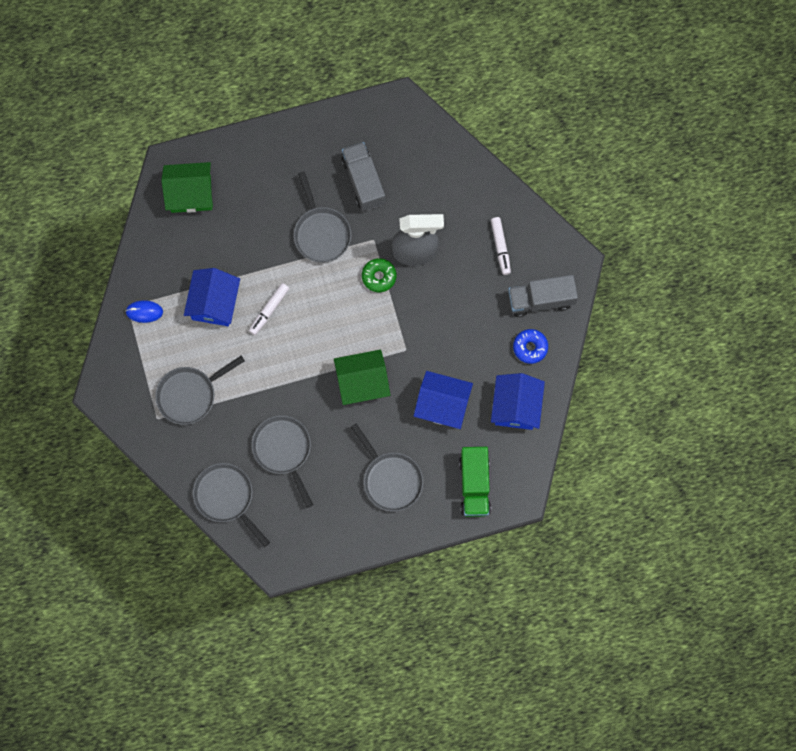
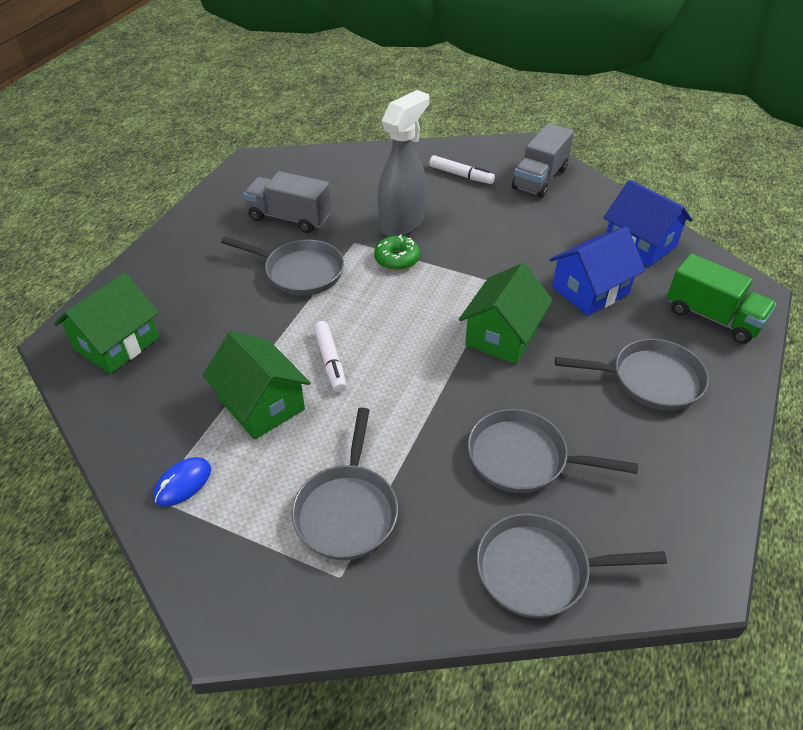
camera: 50 degrees left, 30 degrees down
blue house [184,268,240,326] -> green house [203,331,311,440]
blue donut [513,329,548,364] -> none

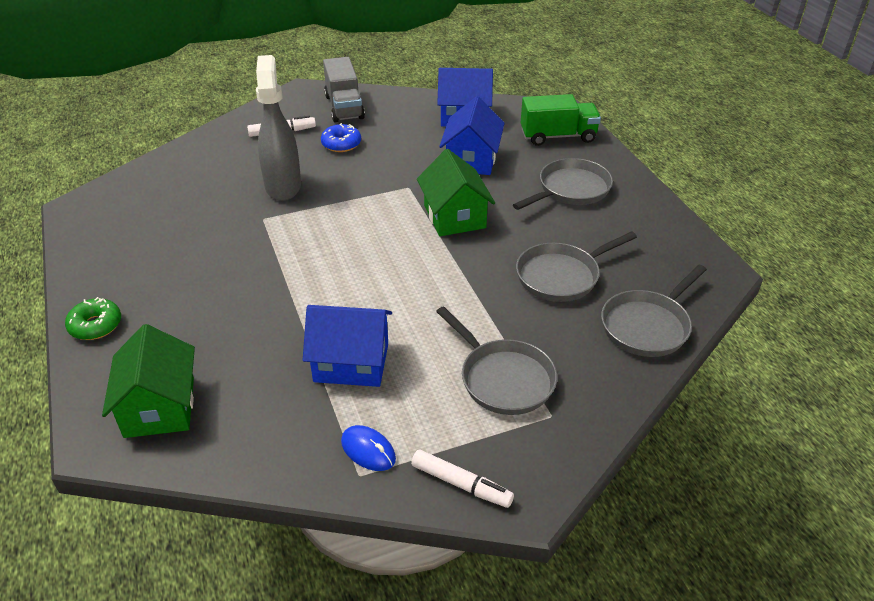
camera: 45 degrees left, 5 degrees down
blue mouse [153,457,211,507] -> blue mouse turned 45 degrees counterclockwise [341,425,396,471]
green house [203,331,311,440] -> blue house [303,305,392,387]
grey pan [221,237,344,296] -> none
grey truck [243,171,331,233] -> none
white marker [314,321,346,392] -> white marker moved to [411,449,514,508]
green donut [374,234,420,270] -> green donut moved to [65,297,121,340]
none -> blue donut [321,123,361,152]

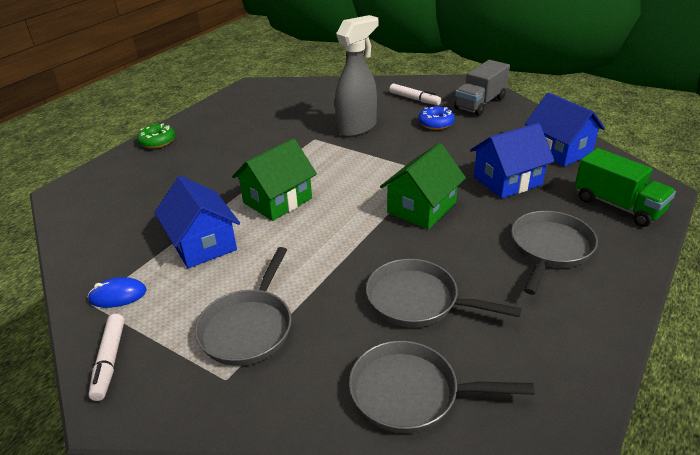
camera: 55 degrees right, 5 degrees down
green house [102,324,195,438] -> green house moved to [232,138,317,221]
blue mouse [341,425,396,471] -> blue mouse turned 75 degrees clockwise [88,277,147,308]
grey pan [513,158,613,210] -> grey pan turned 75 degrees counterclockwise [511,211,598,295]

